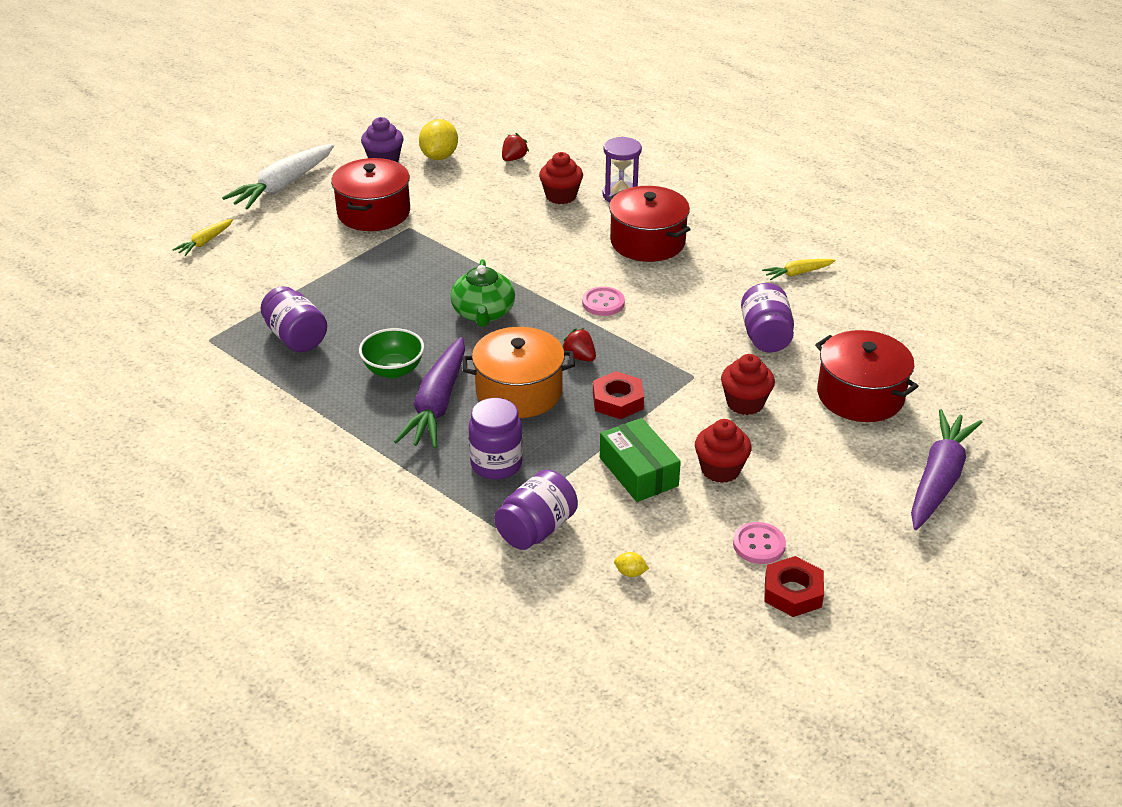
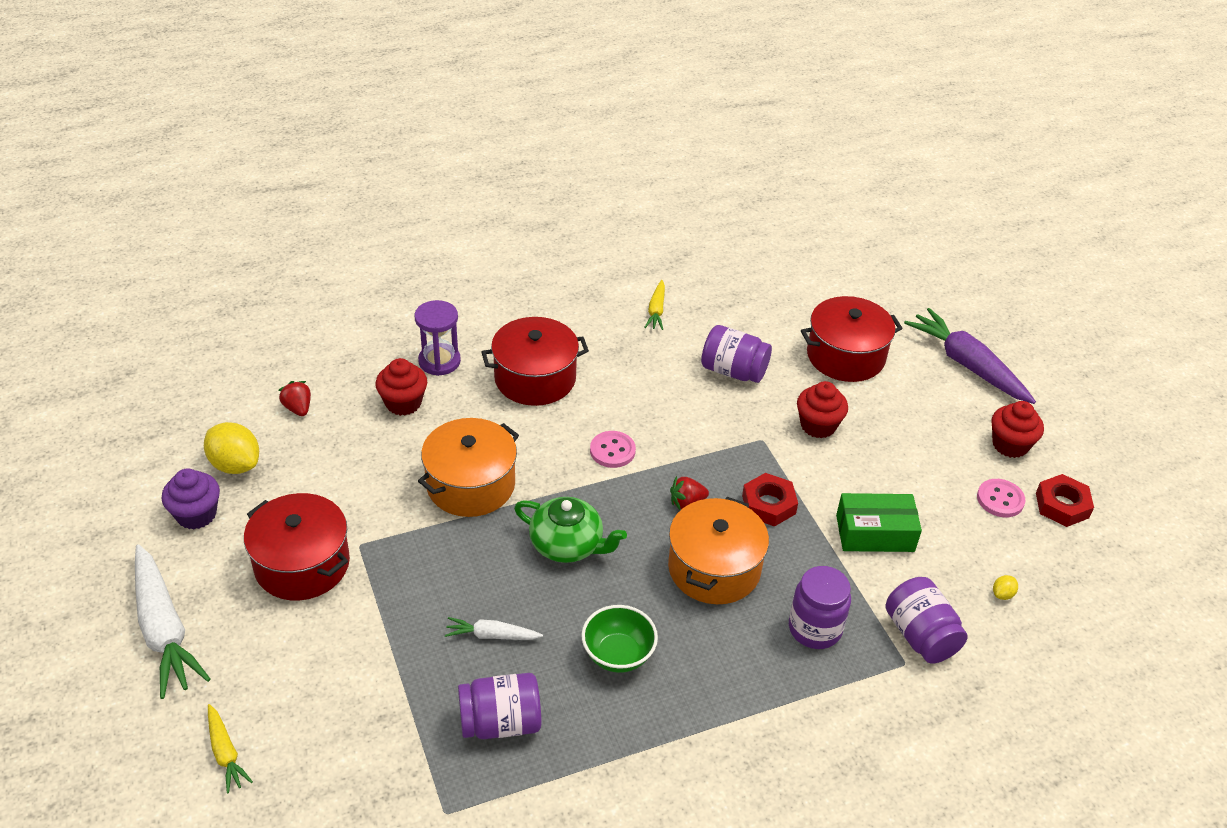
camera: 65 degrees left, 5 degrees up
purple carrot [394,337,465,449] -> none
red cupcake [695,419,752,483] -> red cupcake moved to [991,401,1044,458]
none -> orange pot [418,418,519,517]
none -> white carrot [445,617,543,640]

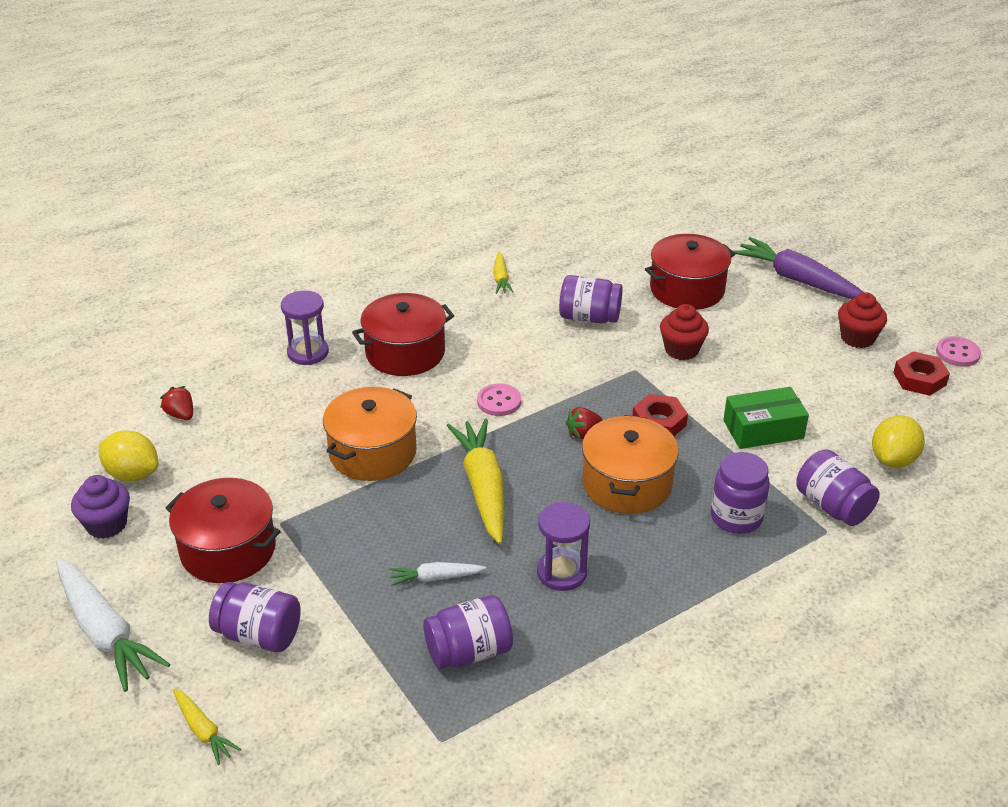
camera: 10 degrees left, 5 degrees down
red cupcake [375,358,427,416] -> none
green teapot [514,497,627,563] -> yellow carrot [447,419,504,544]
green bowl [581,605,658,673] -> purple hourglass [537,502,590,591]
pink button [977,479,1025,517] -> pink button moved to [936,336,981,367]
yellow lemon [993,575,1018,600] -> yellow lemon [872,415,925,468], size x2.27
none -> purple jar [209,582,301,652]

